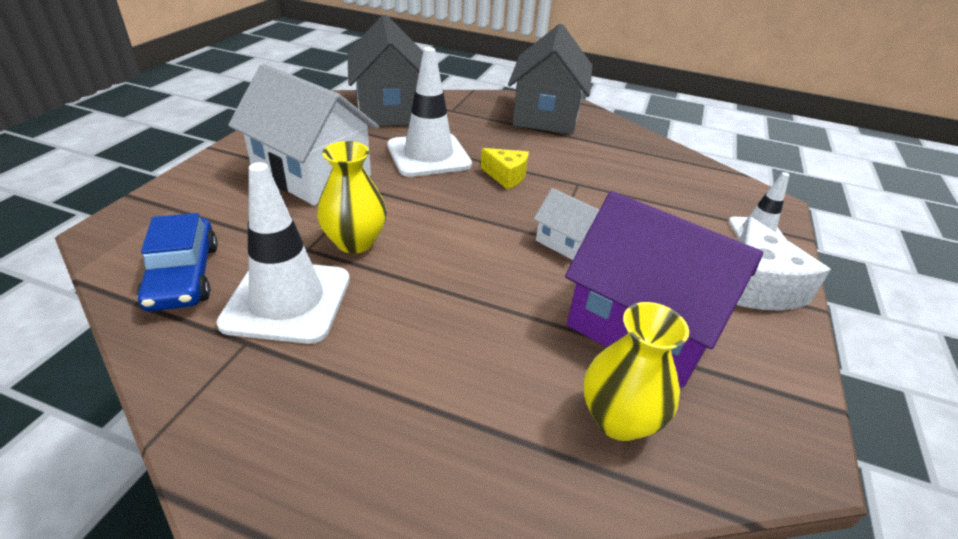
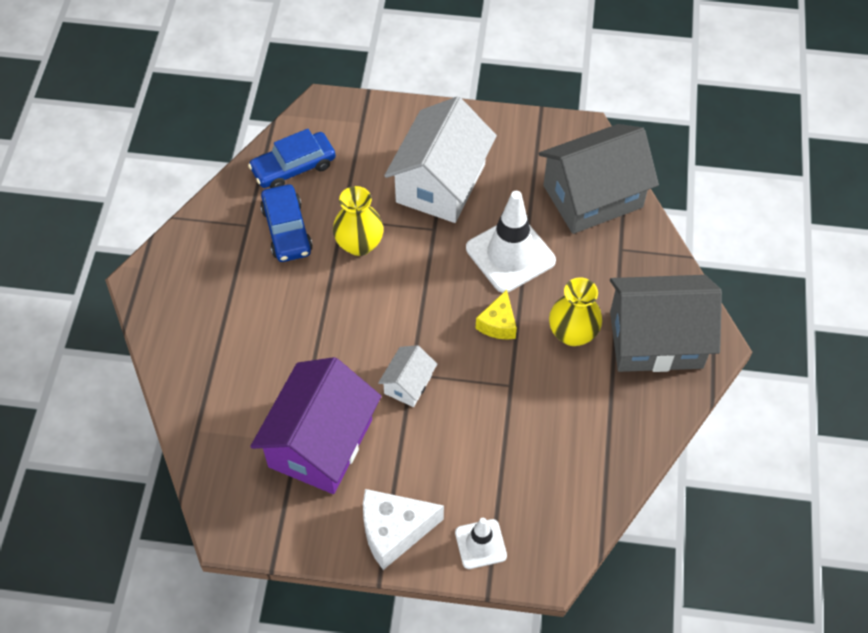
camera: 80 degrees right, 20 degrees up
white traffic cone [216,162,350,344] -> blue car [260,184,313,262]
yellow vase [584,302,689,441] -> yellow vase moved to [549,277,602,346]

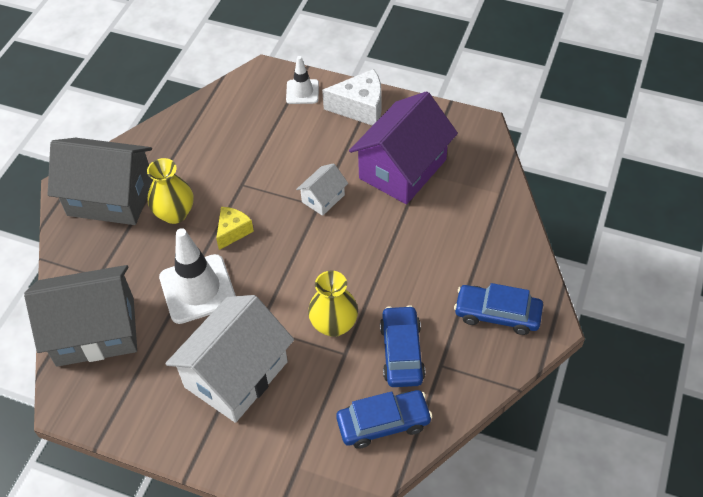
camera: 165 degrees left, 5 degrees down
none -> blue car [454,283,543,335]

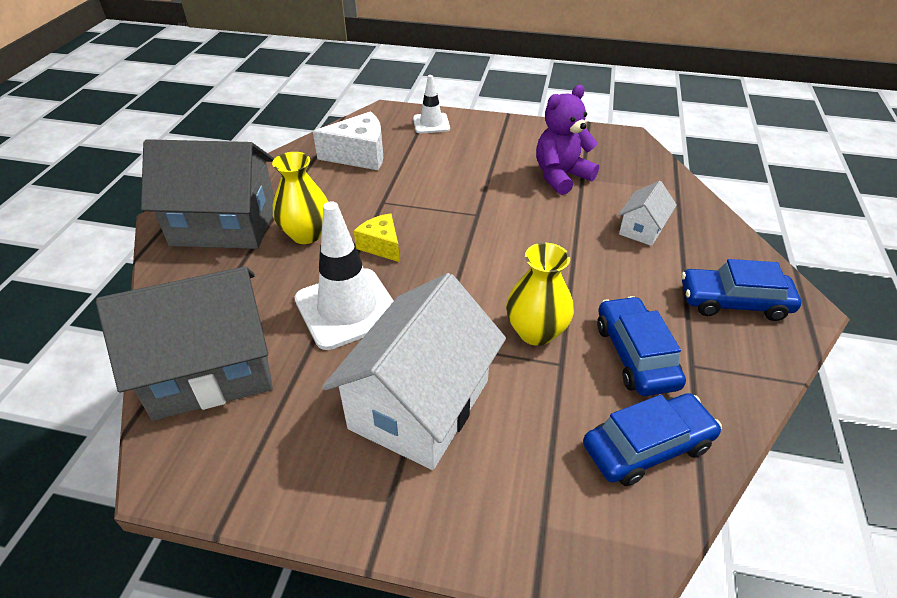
camera: 10 degrees left, 10 degrees down
yellow cheese [216,207,254,250] -> yellow cheese turned 60 degrees counterclockwise [354,213,400,262]
white house [296,163,348,216] -> white house moved to [618,181,677,246]
white cheese [322,69,381,126] -> white cheese moved to [313,111,383,170]
purple house [349,91,458,204] -> purple teddy bear [536,85,599,195]

